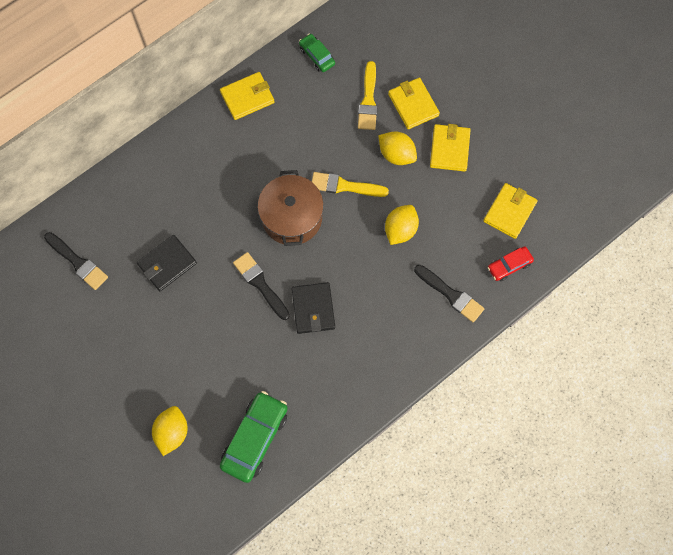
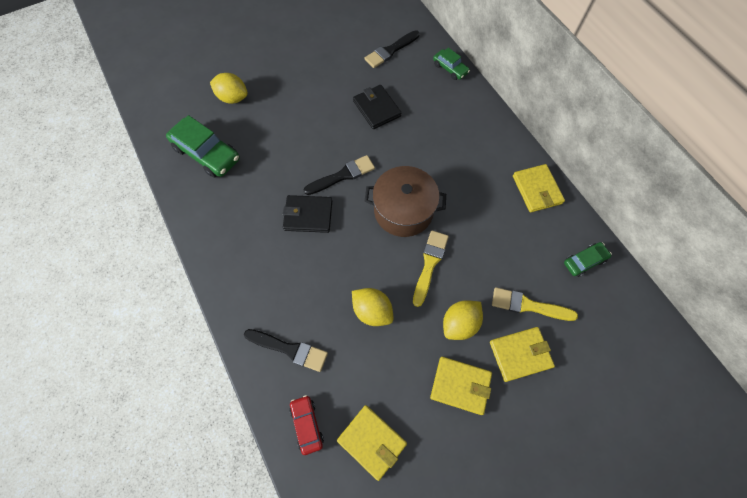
camera: 100 degrees right, 5 degrees down
black brush [414,265,484,323] -> black brush turned 120 degrees counterclockwise [244,329,328,372]
none -> green car [433,48,470,80]

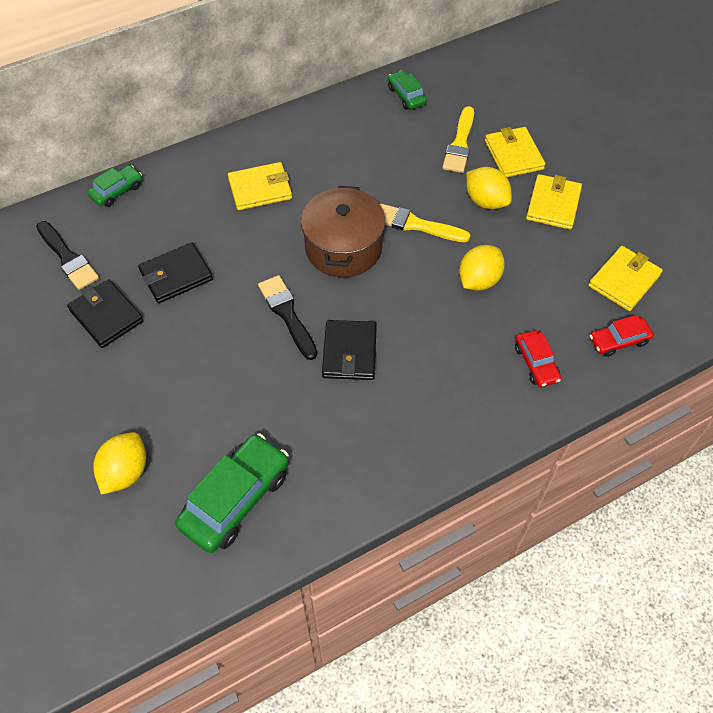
camera: 90 degrees left, 10 degrees down
black brush [244,329,328,372] -> red car [515,330,561,387]
yellow wallet [513,164,565,212] -> yellow wallet moved to [228,162,292,210]
none -> black wallet [67,279,144,348]

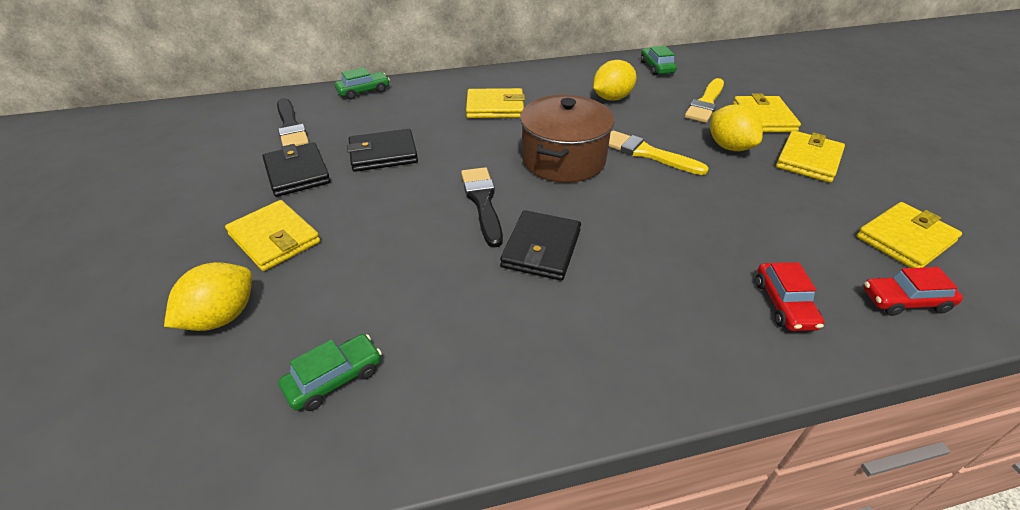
camera: 15 degrees right, 15 degrees down
green car [175,433,289,553] -> green car [278,334,382,411], size x0.55
yellow lemon [459,245,505,291] -> yellow lemon moved to [593,60,636,101]
none -> yellow wallet [225,200,320,271]

